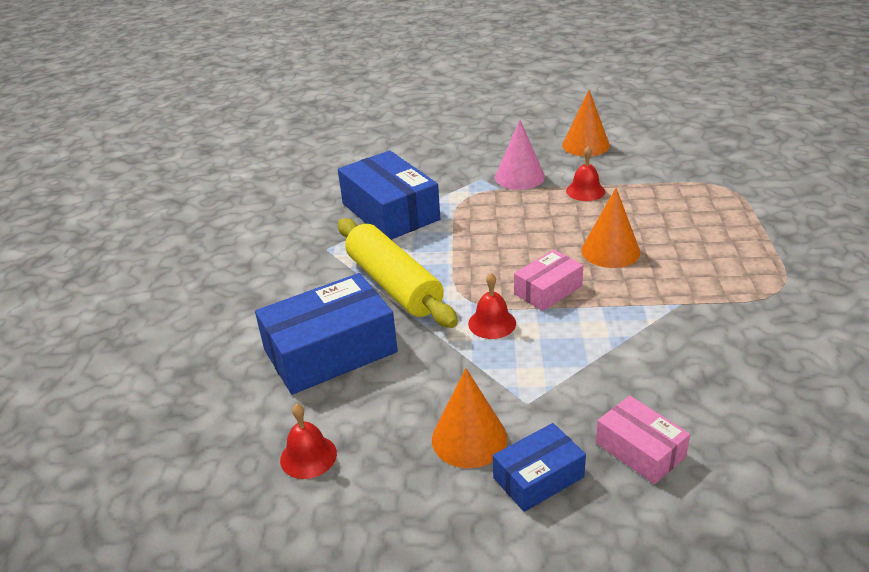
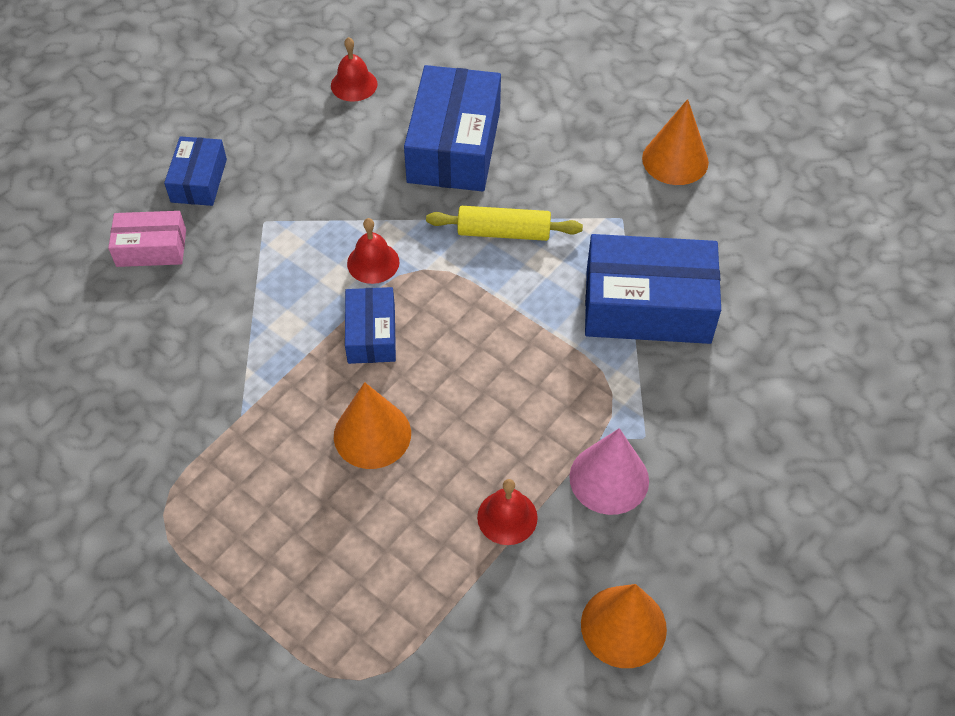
camera: 125 degrees right, 20 degrees up
yellow rolling pin [338,218,458,328] -> yellow rolling pin [426,206,583,241], size x0.62
orange cone [432,368,508,468] -> orange cone moved to [642,99,709,185]
pink box [514,250,583,311] -> blue box [345,287,396,364]

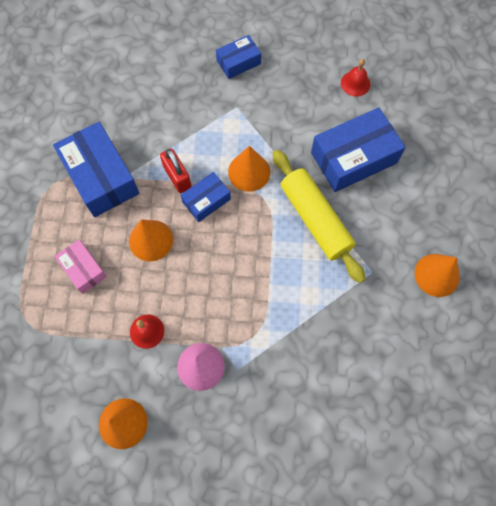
camera: 55 degrees right, 15 degrees up
pink box [108,211,186,267] -> pink box moved to [55,240,107,294]
red bell [347,218,400,284] -> orange cone [228,146,270,192]
yellow rolling pin [426,206,583,241] -> yellow rolling pin [273,150,365,283], size x1.62
blue box [585,234,721,344] -> blue box moved to [53,122,139,217]
none -> red padlock [160,148,192,193]

